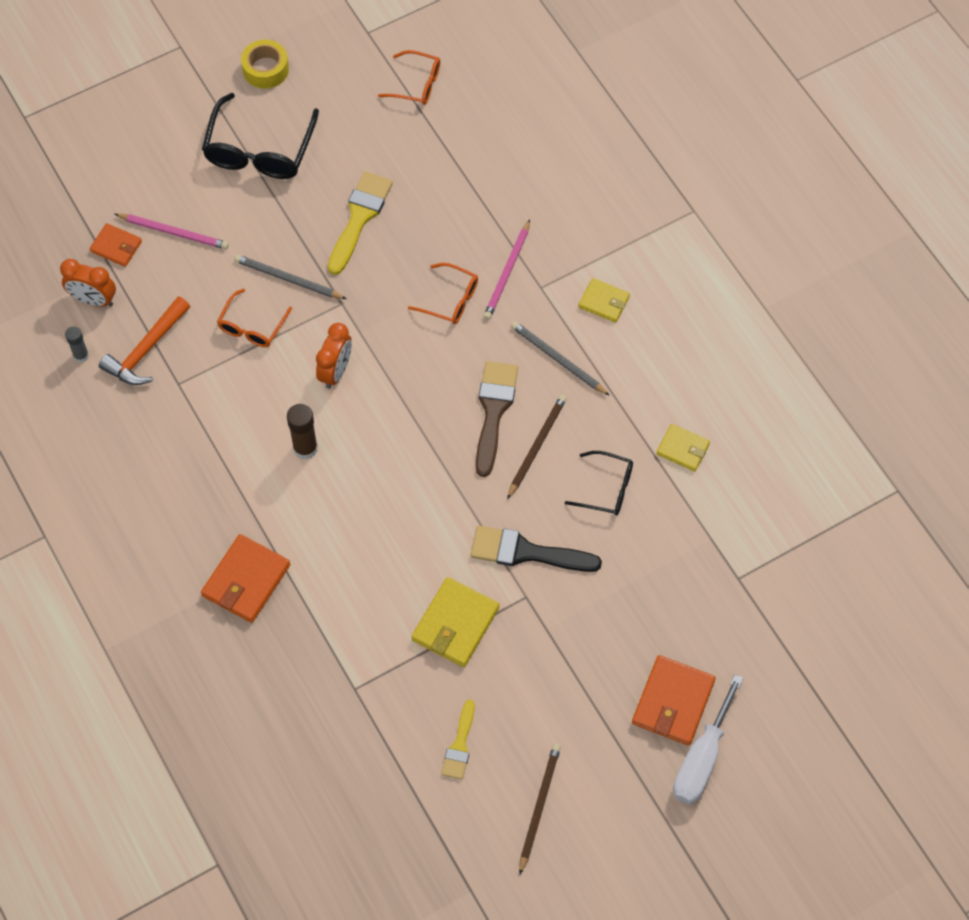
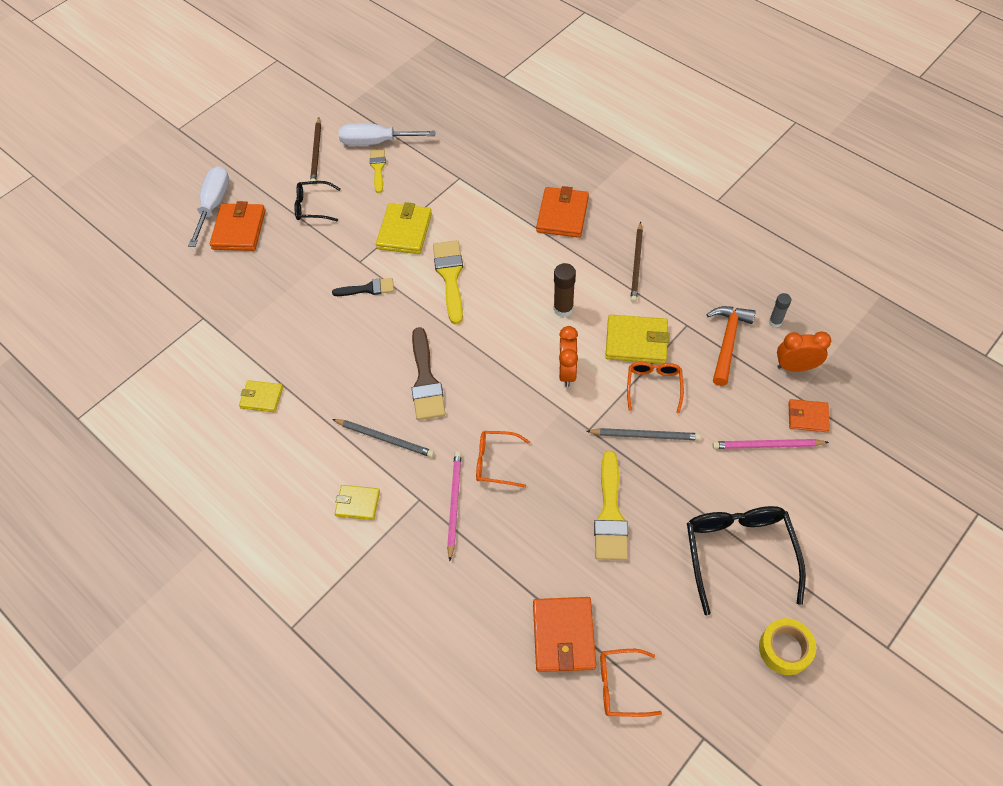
camera: 165 degrees right, 5 degrees down
black brush [471,526,602,572] -> black brush [332,278,394,296], size x0.61
brown pencil [507,395,567,499] -> brown pencil moved to [630,222,643,303]
black glasses [565,451,633,515] -> black glasses moved to [294,181,341,221]
none -> white screwdriver [339,123,435,146]
none -> yellow brush [433,240,463,324]
none -> orange wallet [533,597,596,672]
none -> yellow wallet [605,315,670,364]

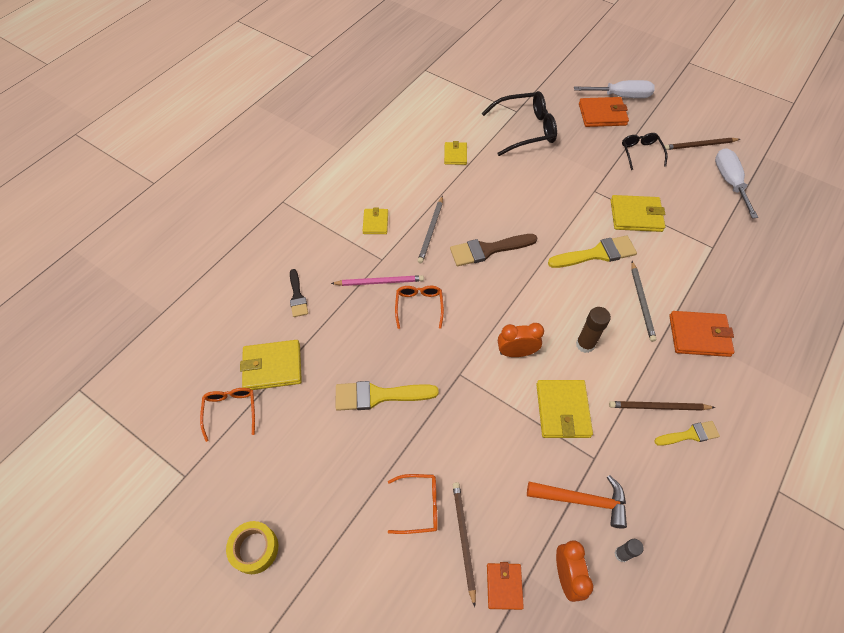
camera: 80 degrees right, 0 degrees up
black brush [332,278,394,296] -> black brush moved to [290,269,308,317]
yellow brush [370,149,386,193] -> yellow brush moved to [654,421,720,446]
orange wallet [533,597,596,672] -> yellow wallet [240,340,302,390]
grey pencil [586,428,701,440] -> grey pencil moved to [631,261,656,342]
orange glasses [627,362,684,414] -> orange glasses moved to [388,474,438,534]
black glasses [687,506,806,615] -> black glasses moved to [481,91,557,156]
pink pencil [712,439,829,449] -> brown pencil [453,482,476,607]

